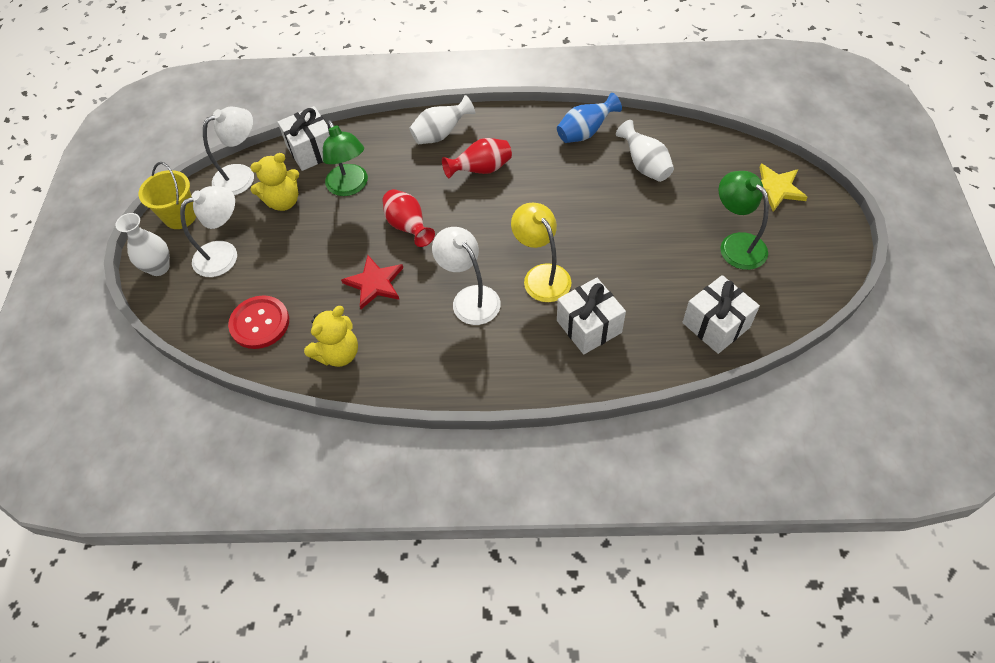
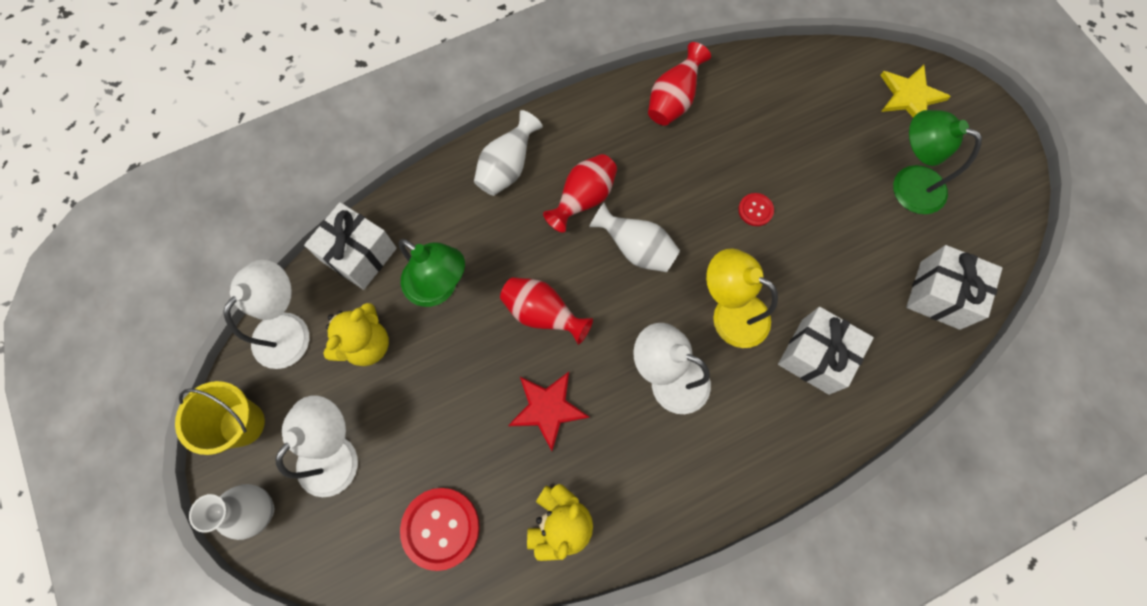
camera: 30 degrees left, 15 degrees up
blue vase [557,93,622,143] -> red vase [648,42,711,126]
white vase [616,120,674,182] -> white vase moved to [589,203,680,272]
none -> red button [738,193,774,226]

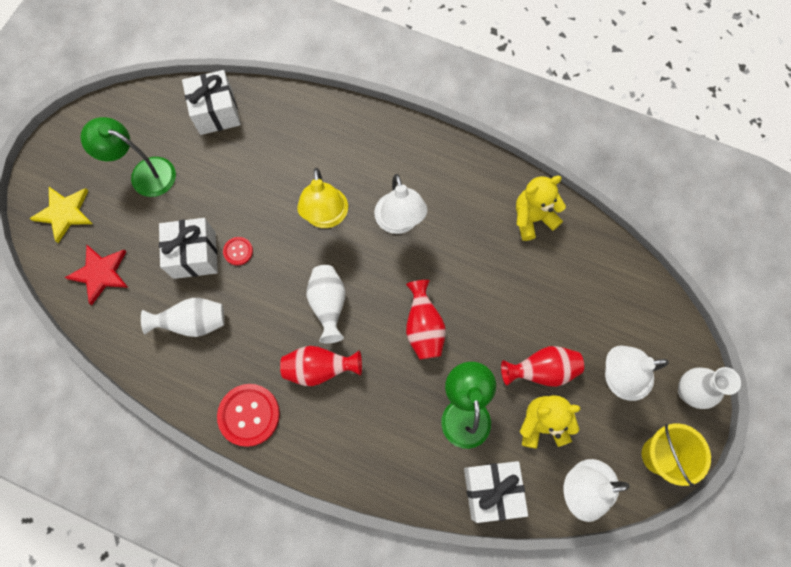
camera: 130 degrees left, 0 degrees up
red button [400,488,480,571] -> red button moved to [217,384,280,447]
white vase [474,110,543,196] -> white vase moved to [141,298,225,337]
red star [508,372,589,451] -> red star moved to [64,245,129,305]
red vase [648,42,711,126] -> red vase moved to [501,346,584,387]
white gift [778,307,874,395] -> white gift moved to [159,218,218,279]
green lamp [893,110,982,214] -> green lamp turned 120 degrees clockwise [80,117,176,197]

